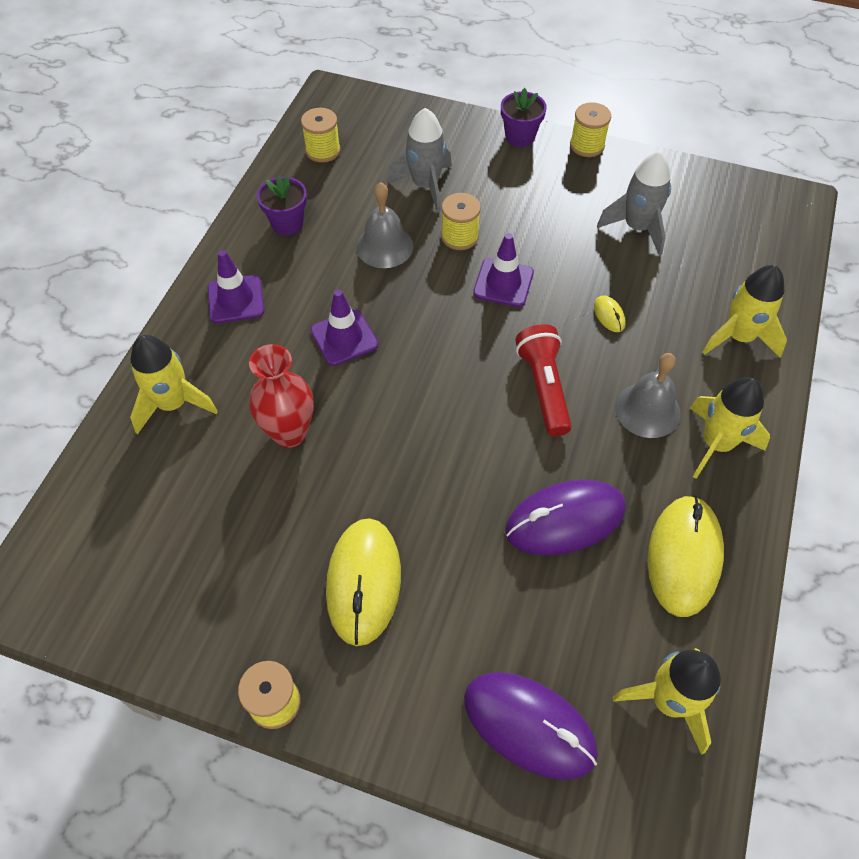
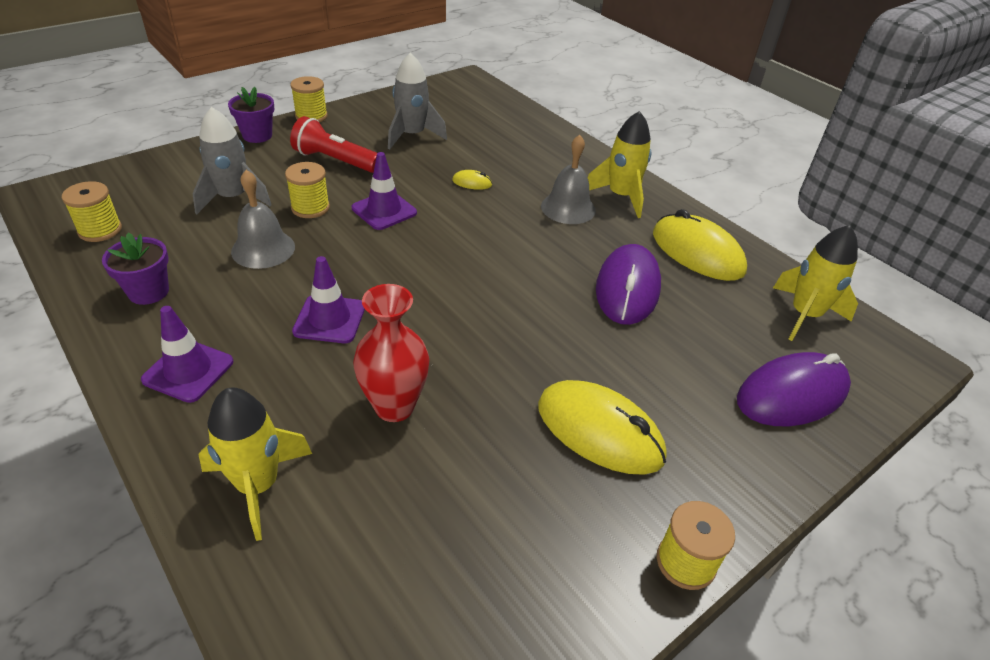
camera: 60 degrees left, 15 degrees down
red flashlight [515,324,572,436] -> red flashlight moved to [290,116,377,173]
yellow rocket [703,265,787,358] -> none

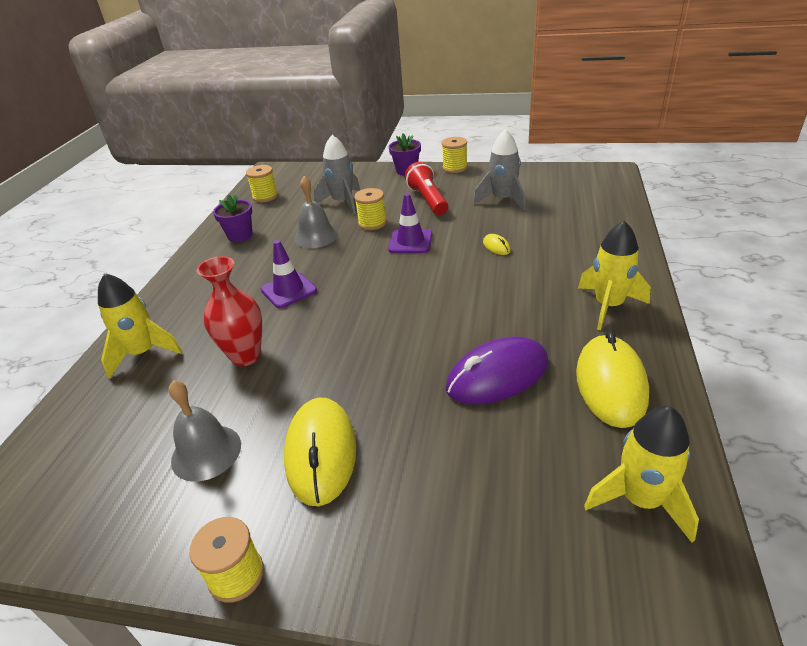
camera: 55 degrees right, 5 degrees down
purple traffic cone [141,306,233,403] -> none
grey bell [541,135,596,224] -> grey bell moved to [168,380,241,482]
purple mouse [737,352,851,426] -> none

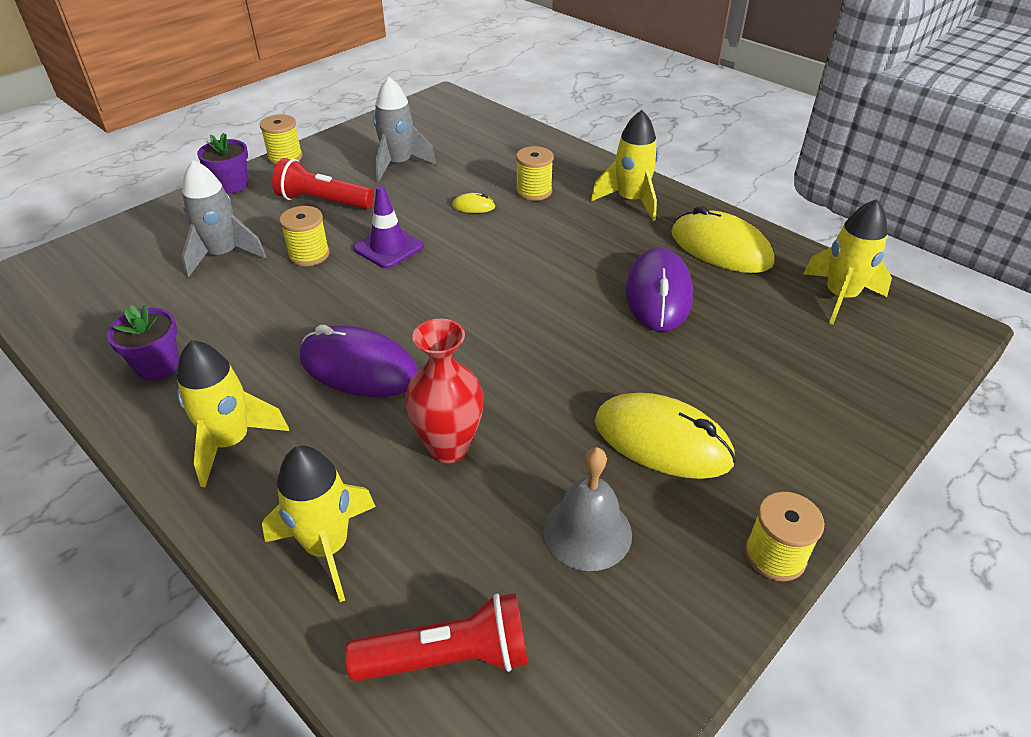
camera: 60 degrees left, 5 degrees up
yellow spool [246,165,278,202] -> yellow spool moved to [516,146,553,201]
purple traffic cone [261,240,317,308] -> purple mouse [300,325,419,397]
grey bell [294,176,338,248] -> none
none -> yellow rocket [177,340,289,487]
none -> red flashlight [345,593,528,681]

